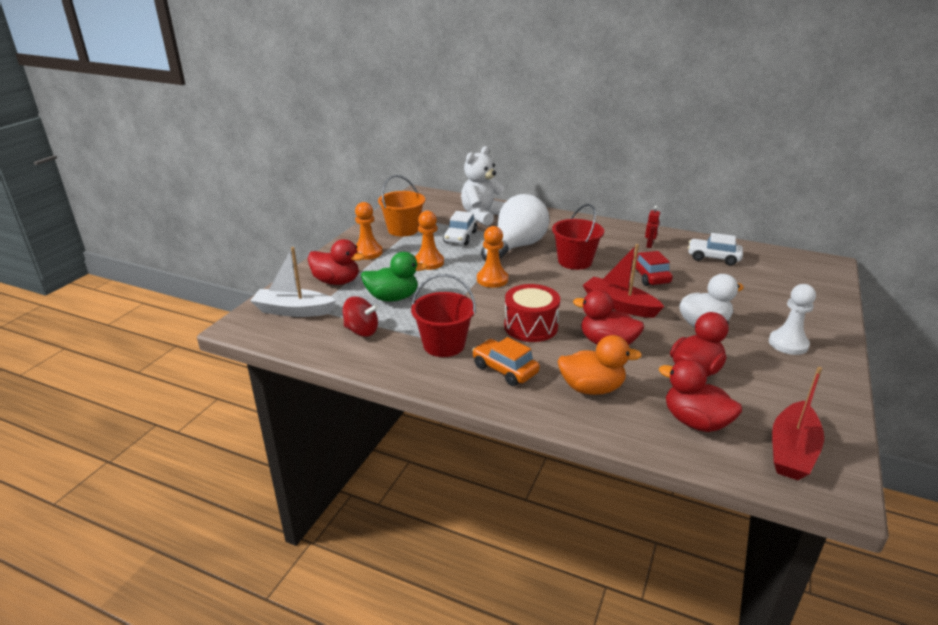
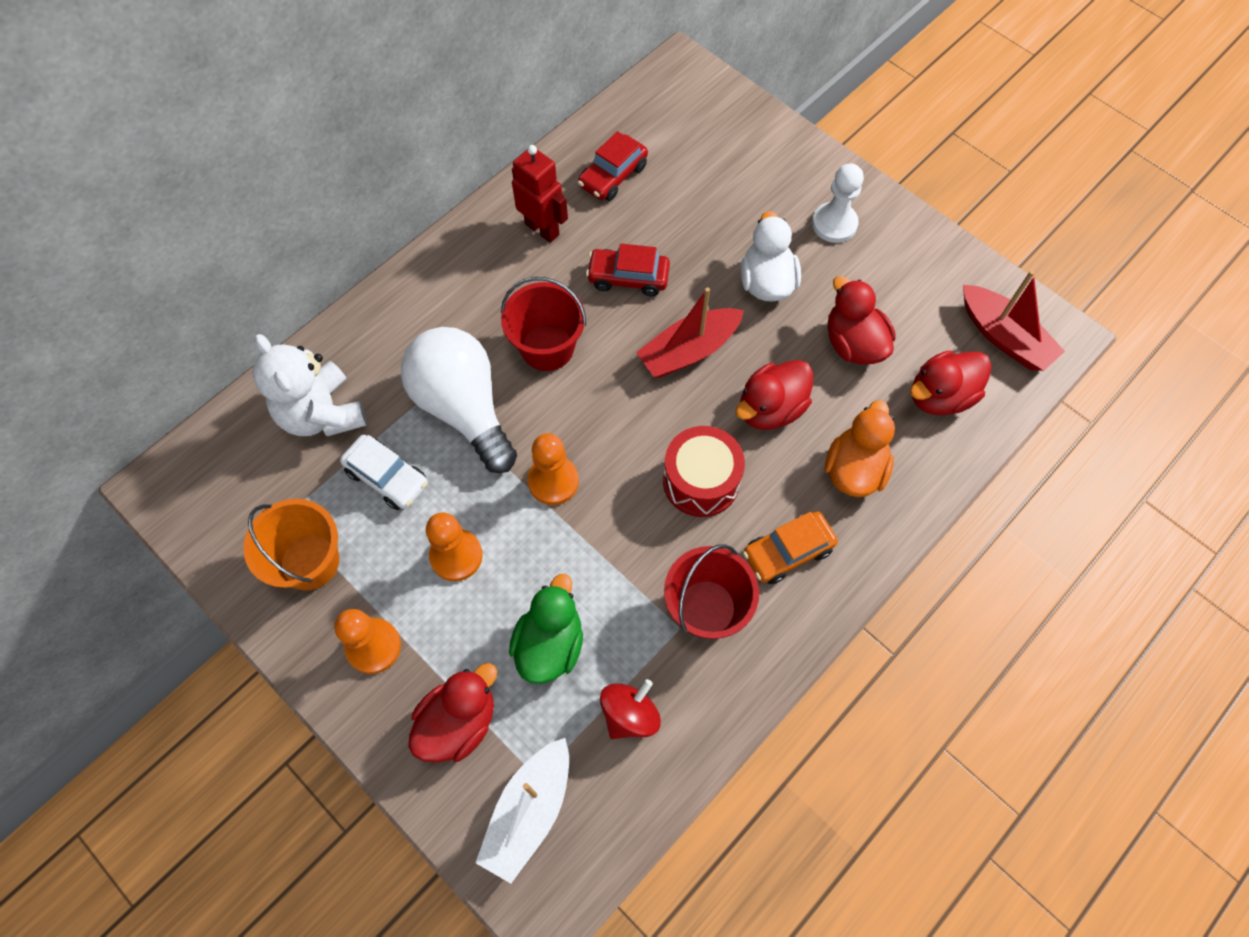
camera: 70 degrees left, 35 degrees up
red robot [645,206,661,248] -> red robot [512,145,568,243], size x1.79
white car [688,233,743,266] -> red car [578,131,648,201]

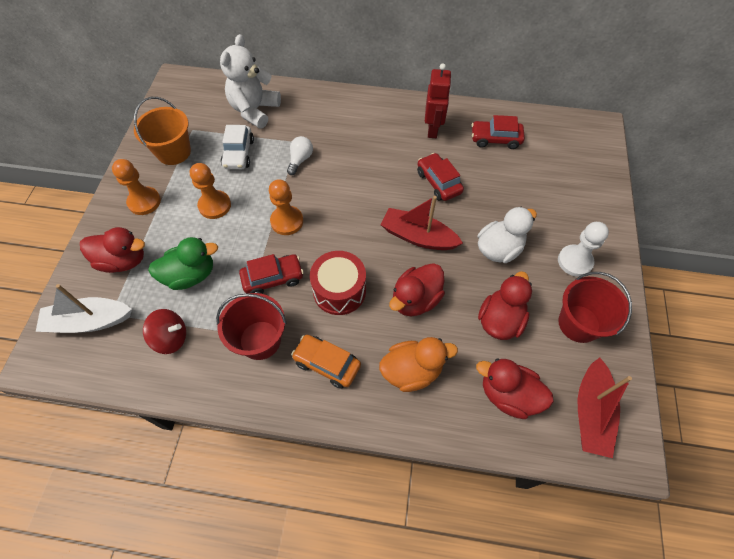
camera: 55 degrees right, 5 degrees down
white light bulb [401,327,517,473] -> white light bulb [287,136,313,175], size x0.43
red bucket [501,277,586,371] -> red bucket moved to [558,272,632,343]
red duck [735,360,813,430] -> red duck turned 60 degrees counterclockwise [389,263,445,316]
none -> red car [239,254,304,294]

